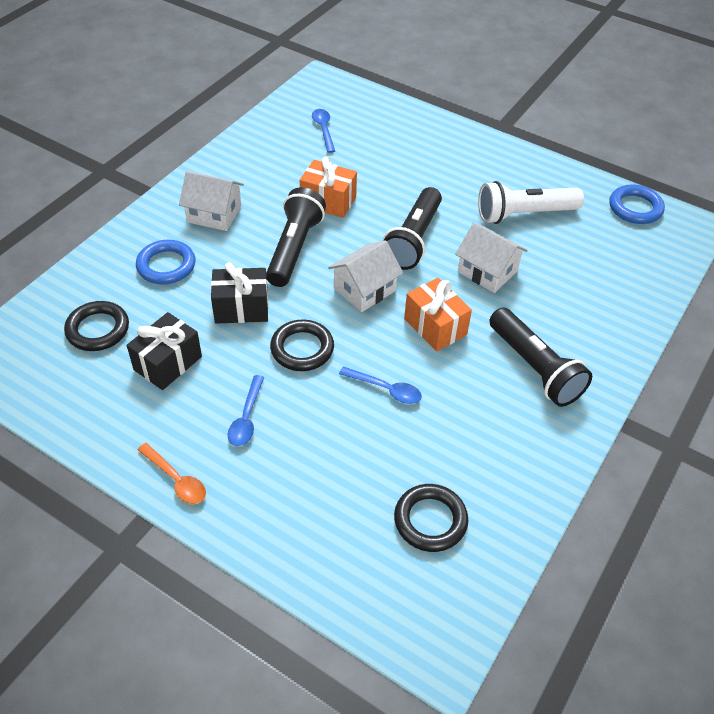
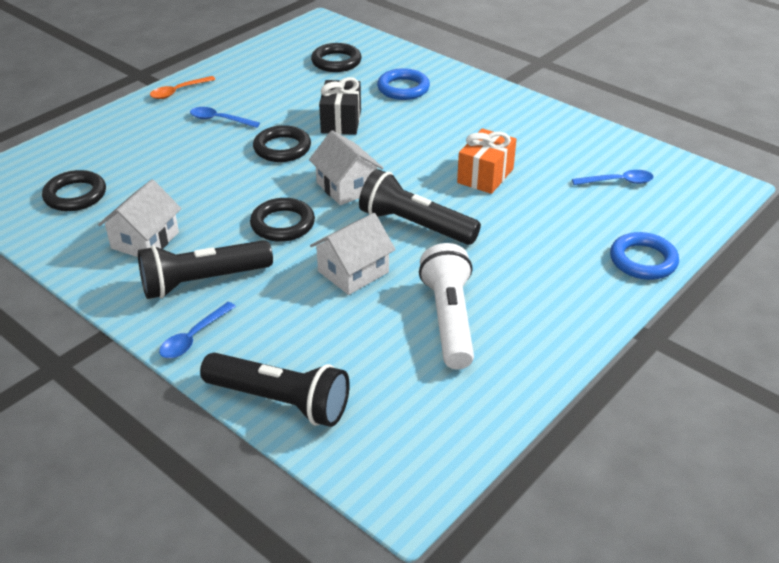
camera: 100 degrees right, 10 degrees down
black gift [127,312,202,390] -> none
white house [179,171,244,231] -> white house moved to [98,179,181,257]
black flashlight [266,187,326,287] -> black flashlight moved to [200,353,350,427]
blue spoon [339,366,422,404] -> blue spoon moved to [159,302,236,358]
orange gift [404,278,472,351] -> black ring [250,198,315,242]
blue ring [609,184,665,224] -> blue ring moved to [610,232,679,280]

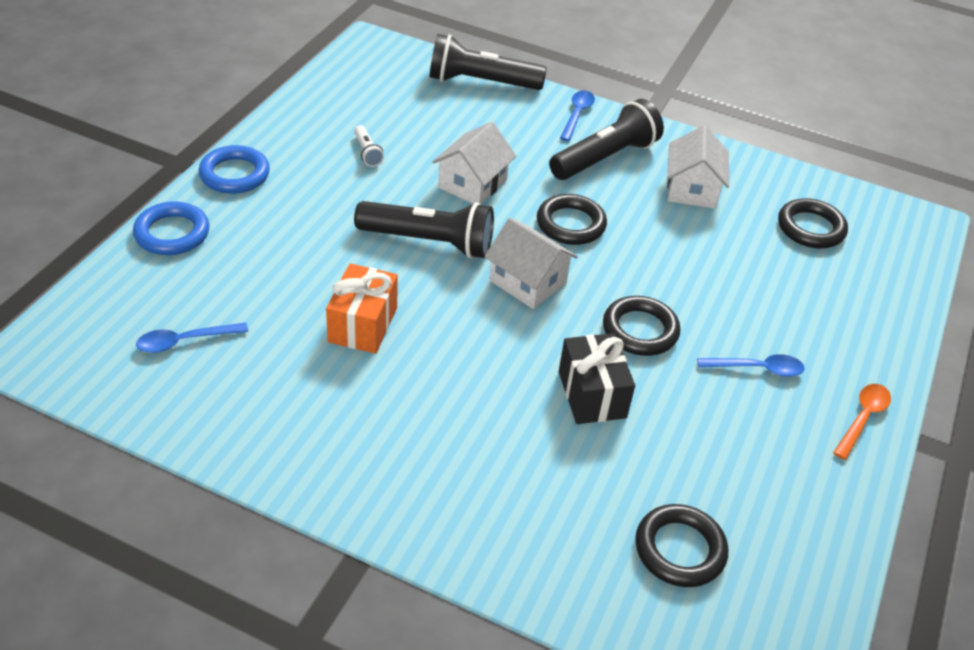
camera: 160 degrees right, 5 degrees up
blue ring [377,68,430,100] -> blue ring moved to [198,145,270,194]
white flashlight [419,243,474,369] -> white flashlight [354,125,384,167], size x0.45

